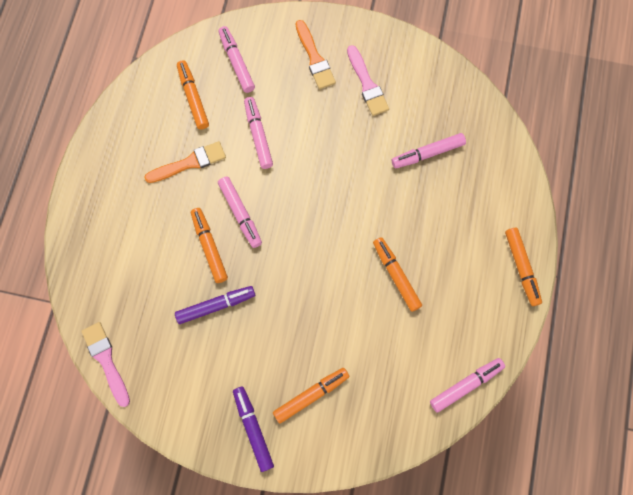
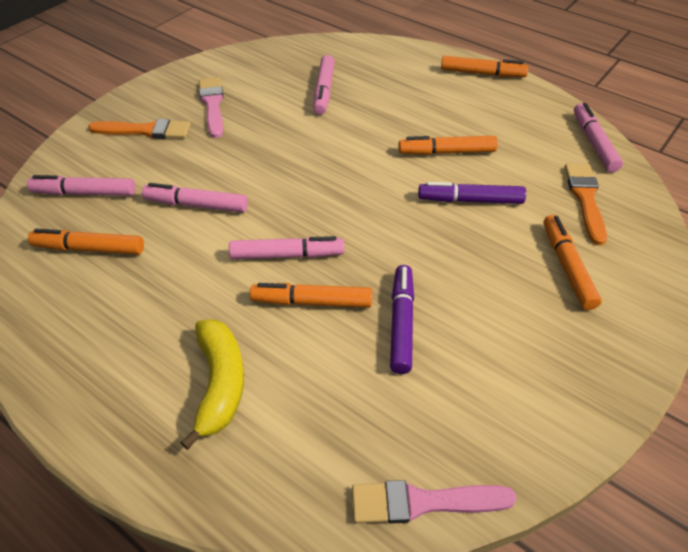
camera: 65 degrees left, 25 degrees down
orange brush [144,141,226,183] -> orange brush moved to [565,163,607,245]
purple marker [233,387,274,472] -> purple marker moved to [418,182,526,204]
pink brush [347,45,389,116] -> pink brush turned 105 degrees counterclockwise [199,77,224,138]
none -> yellow banana [180,319,244,450]

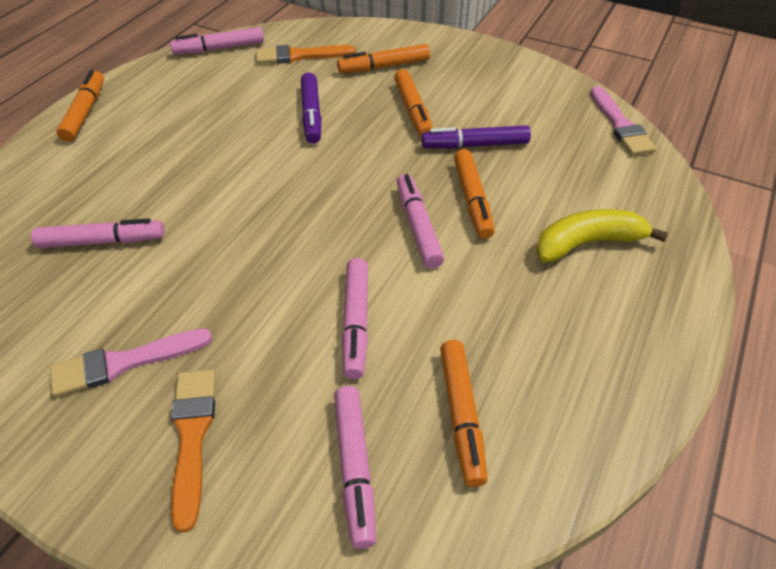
camera: 100 degrees left, 0 degrees up
orange marker [399,136,498,155] -> orange marker moved to [394,69,433,137]

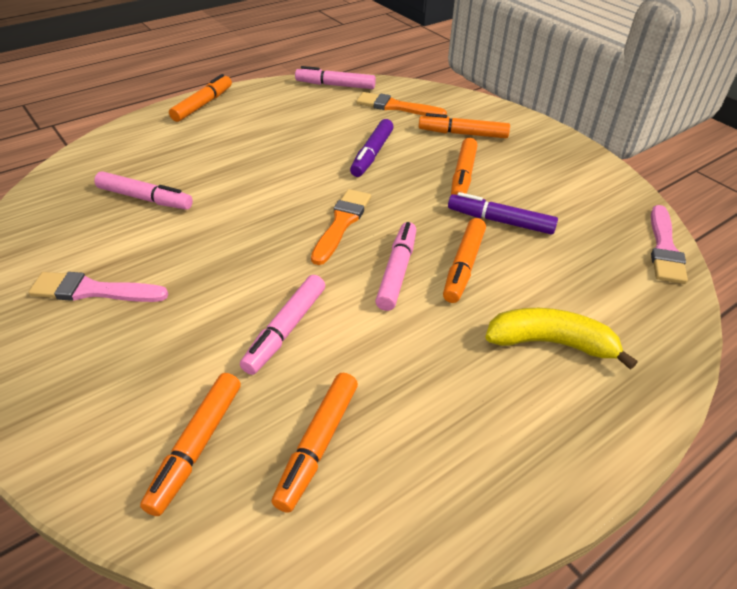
camera: 25 degrees right, 5 degrees down
orange brush [171,370,216,533] -> orange brush moved to [311,189,371,265]
pink marker [334,386,376,549] -> orange marker [140,373,241,516]

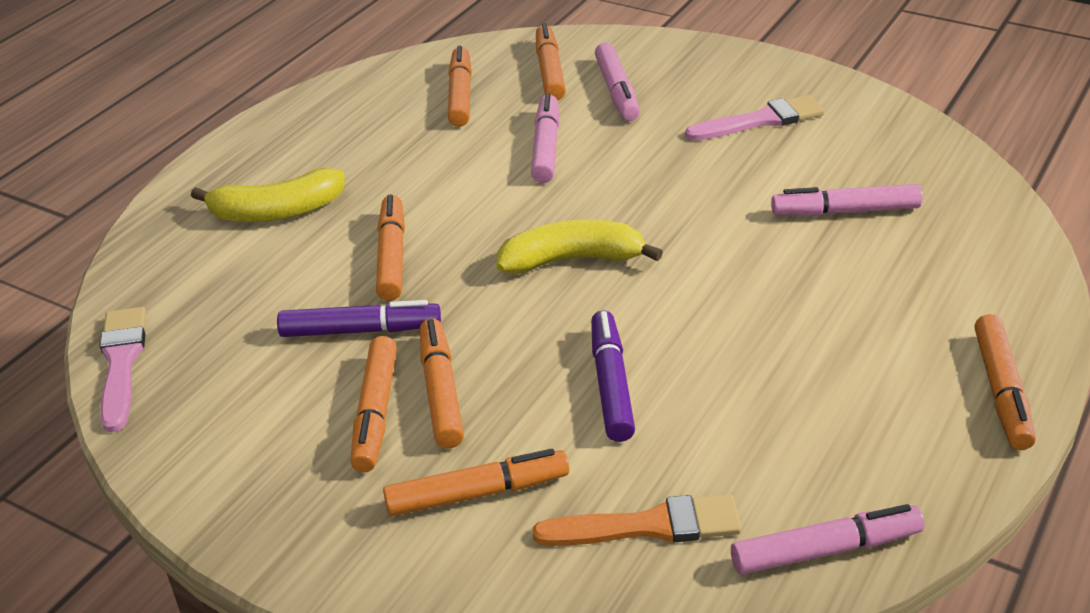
camera: 160 degrees right, 5 degrees down
orange brush [311,189,371,265] -> yellow banana [497,219,663,274]
pink marker [375,222,416,311] -> pink marker moved to [595,42,640,121]
none -> orange marker [350,336,397,472]

